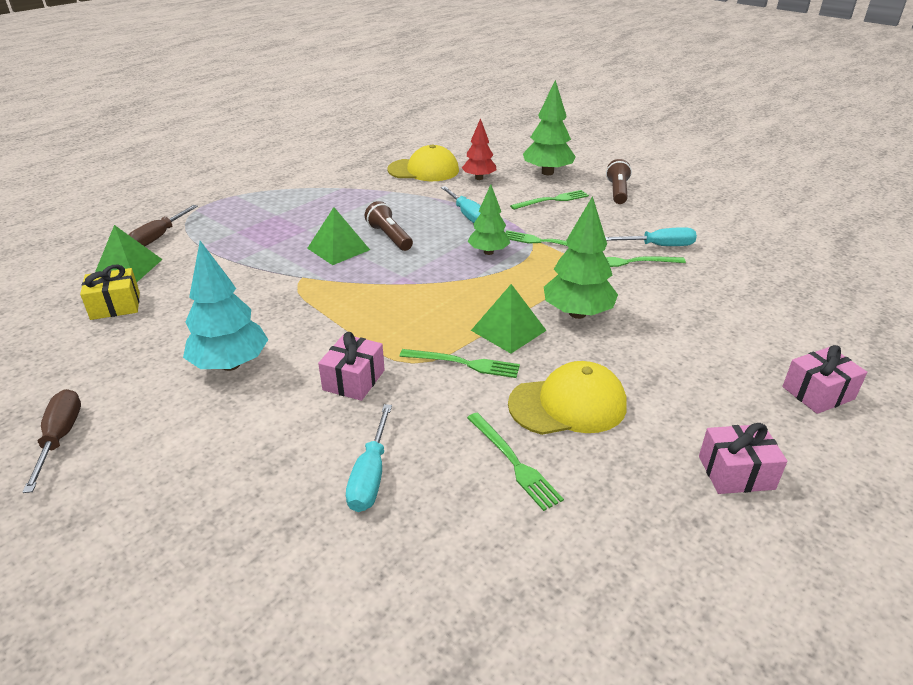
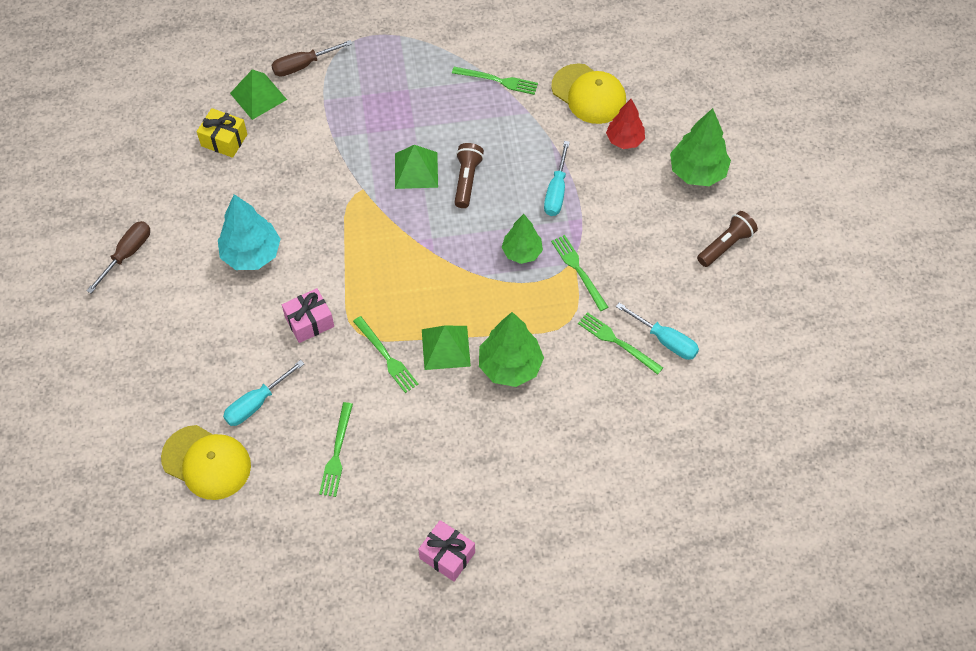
camera: 40 degrees right, 25 degrees up
yellow cap [508,361,627,435] -> yellow cap moved to [161,425,251,500]
green fork [510,190,589,210] -> green fork moved to [452,67,538,95]
pink gift [782,345,867,414] -> none

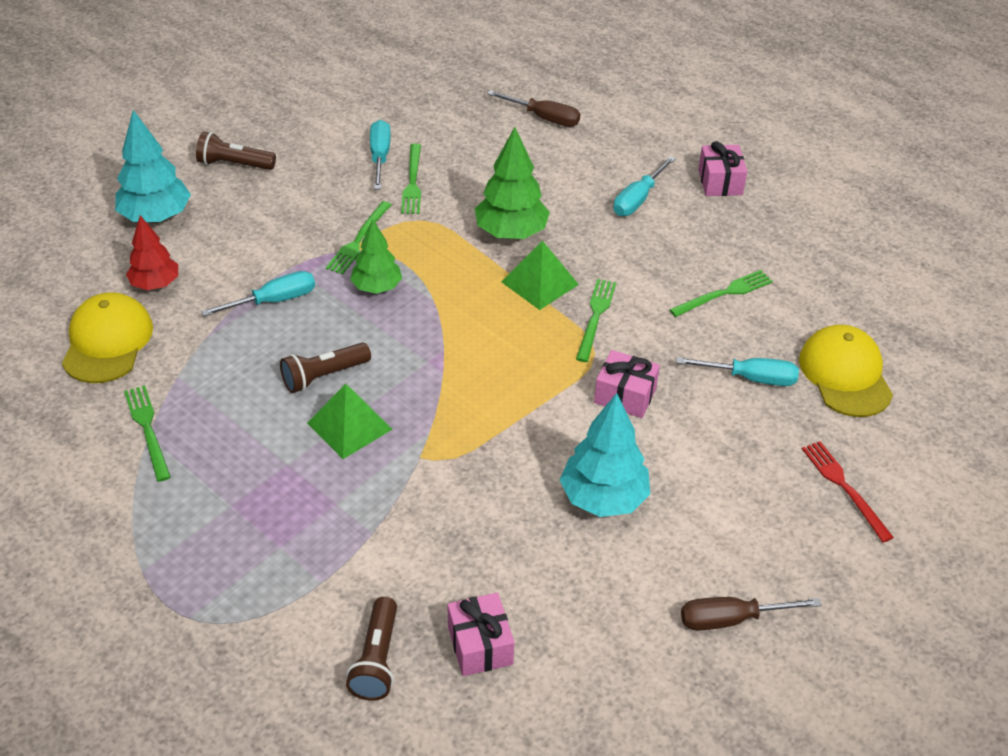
camera: 130 degrees left, 15 degrees down
yellow gift [197,108,247,158] -> pink gift [448,593,514,676]
green pyramid [230,70,287,120] -> brown flashlight [346,597,397,701]
brown screwdriver [271,40,352,77] -> brown screwdriver moved to [487,90,580,127]
green tree [670,108,731,186] -> turquoise tree [115,110,191,223]
none -> turquoise screwdriver [613,156,676,216]
none -> red fork [802,441,894,542]

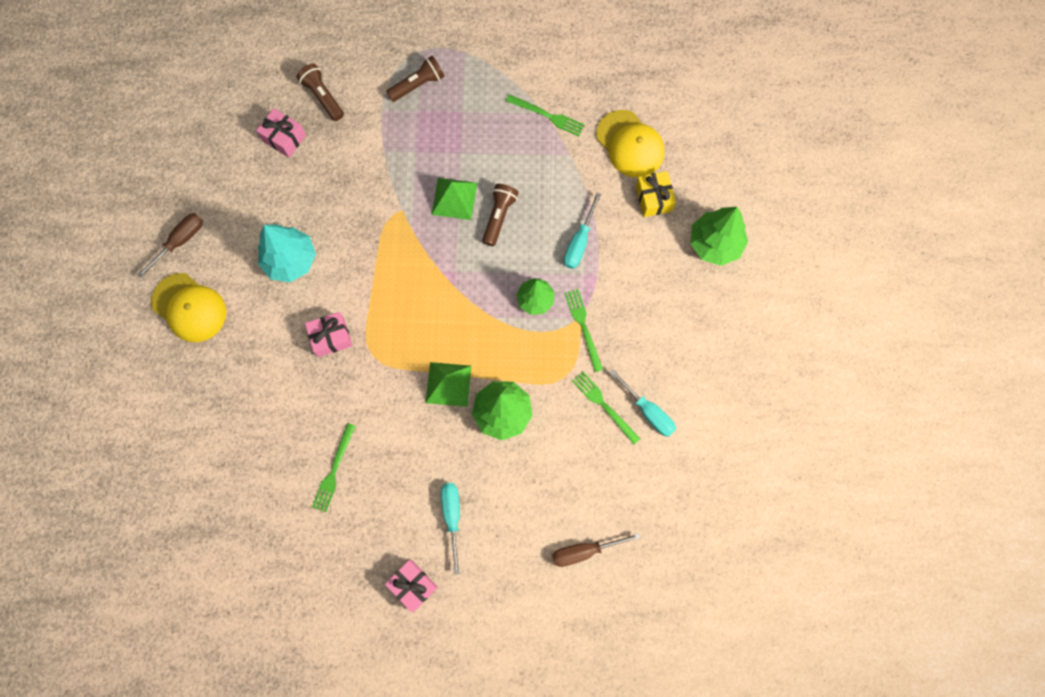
camera: 140 degrees right, 30 degrees up
turquoise tree [115,110,191,223] -> green tree [690,207,748,266]
red tree [126,216,178,290] -> yellow gift [636,171,676,217]
brown flashlight [196,131,276,170] -> brown flashlight moved to [386,56,445,102]
green fork [576,279,616,362] -> none
turquoise screwdriver [676,357,799,386] -> none
yellow cap [799,325,893,417] -> yellow cap moved to [151,273,226,342]
red fork [802,441,894,542] -> none

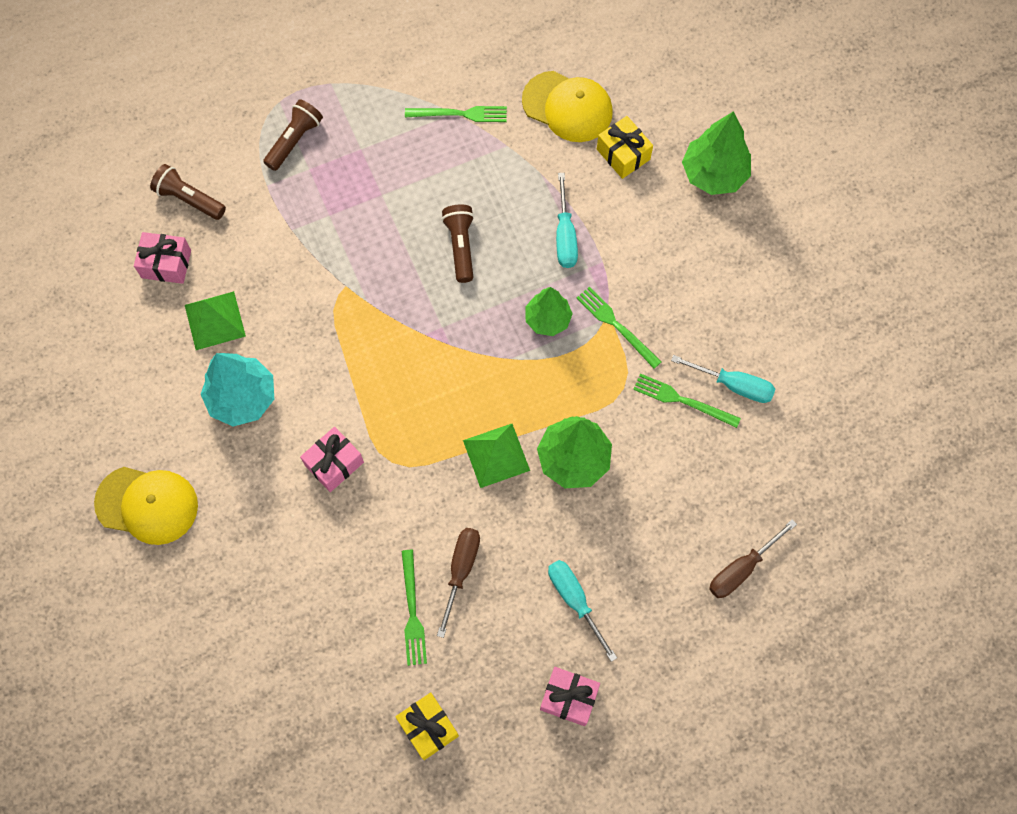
camera: 25 degrees left, 5 degrees down
brown screwdriver [137,213,203,278] -> brown screwdriver moved to [437,528,480,638]
green pyramid [432,178,477,220] -> green pyramid moved to [185,291,246,350]
none -> yellow gift [396,692,459,760]

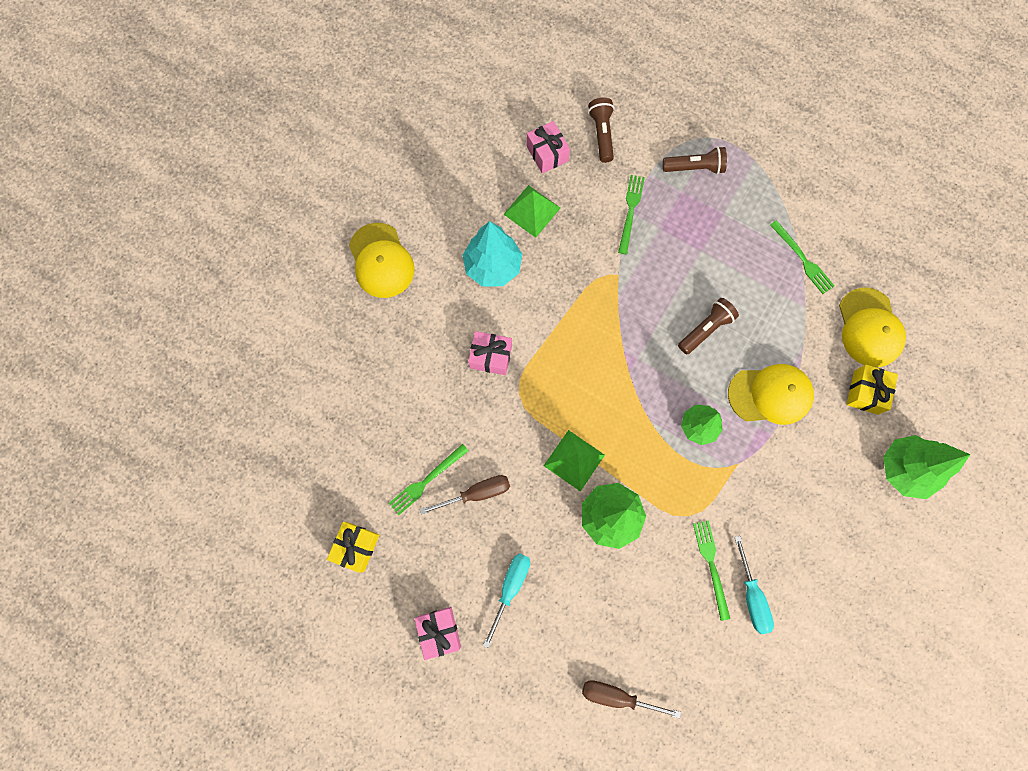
camera: 55 degrees right, 5 degrees up
turquoise screwdriver [556,173,578,268] -> yellow cap [728,364,814,425]
green fork [577,287,662,369] -> green fork moved to [618,175,645,254]

